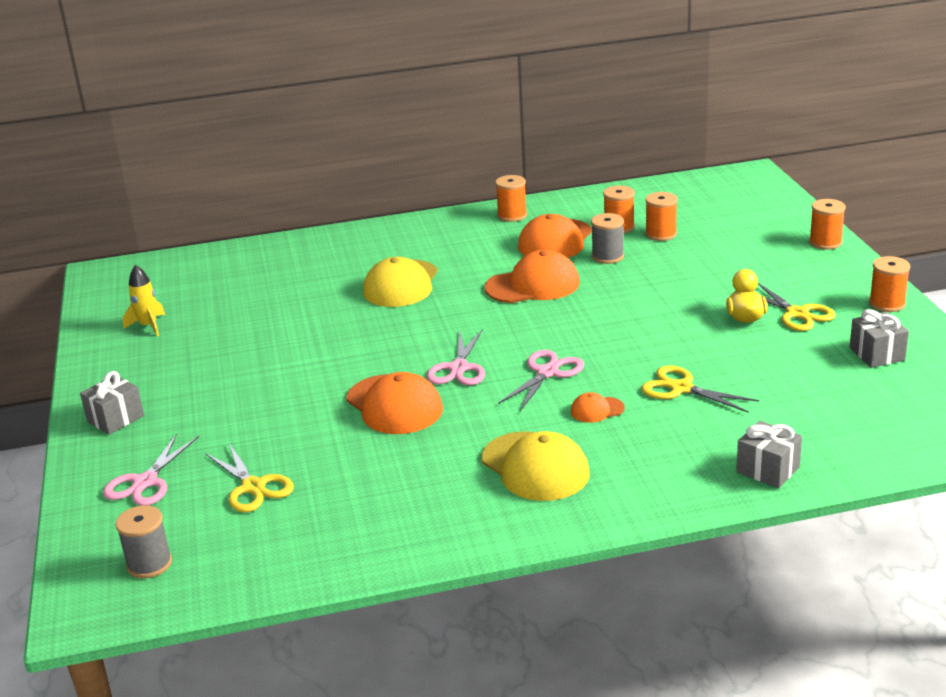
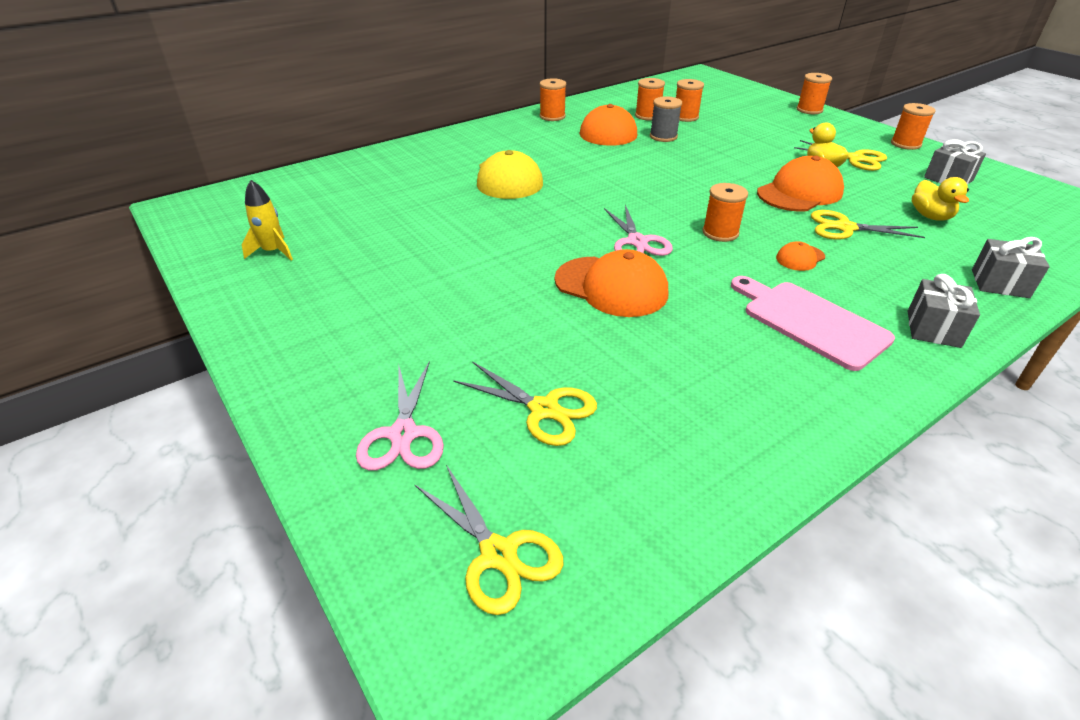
camera: 25 degrees left, 10 degrees up
grey gift [80,371,144,435] -> grey gift moved to [908,274,980,348]
grey spool [115,505,172,578] -> yellow scissors [415,465,563,615]
yellow cap [482,431,590,501] -> pink cutting board [731,276,895,371]
orange cap [484,250,580,303] -> orange cap moved to [757,156,844,212]
pink scissors [498,350,584,411] -> orange spool [702,183,748,242]
none -> yellow duck [912,177,969,221]

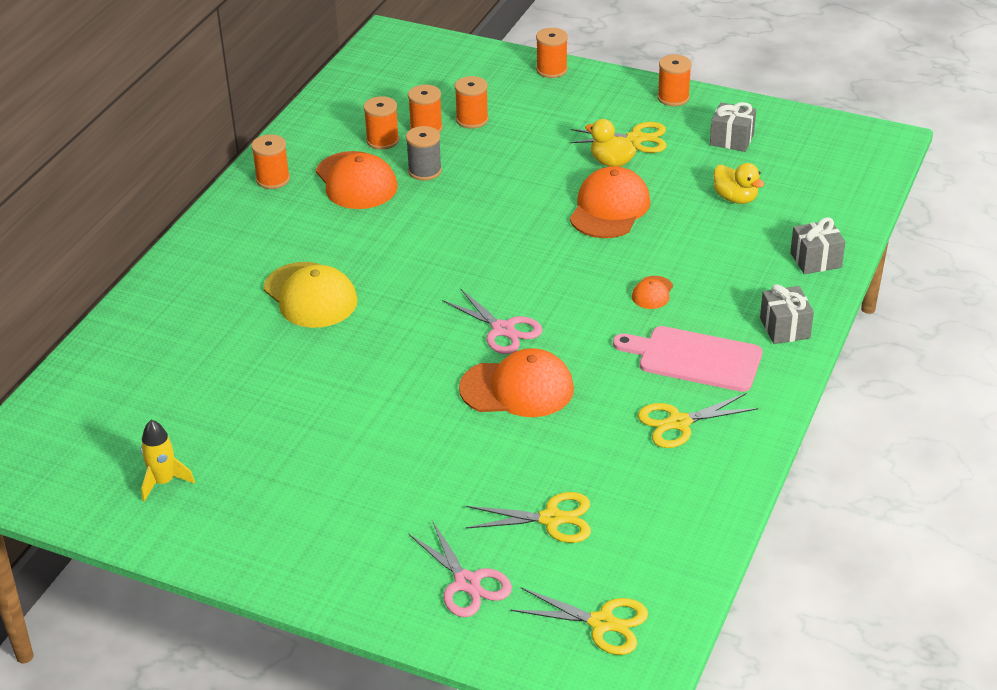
camera: 30 degrees left, 0 degrees up
orange spool [702,183,748,242] -> orange spool moved to [454,76,489,129]
yellow scissors [811,210,925,240] -> yellow scissors moved to [638,393,759,448]

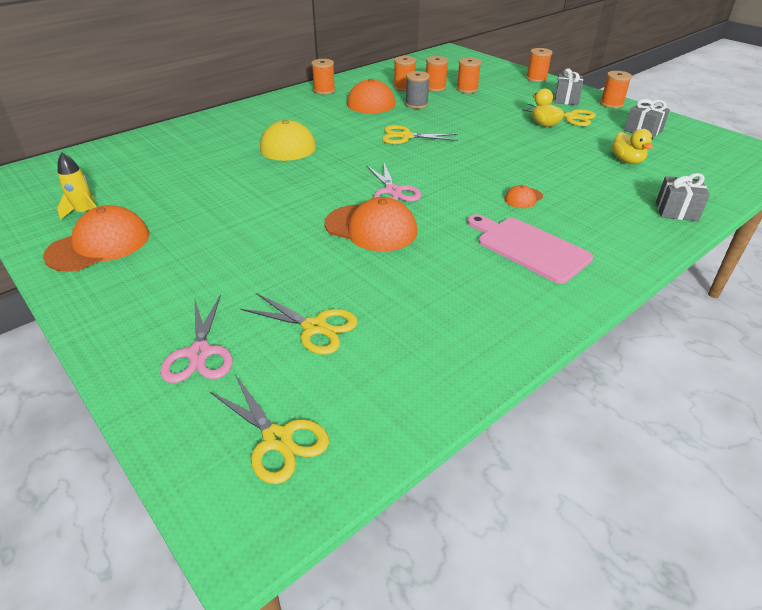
camera: 25 degrees right, 0 degrees up
orange cap [570,166,650,238] -> orange cap moved to [43,205,149,272]
yellow scissors [638,393,759,448] -> yellow scissors moved to [382,125,458,144]
grey gift [760,284,814,344] -> grey gift moved to [554,68,583,105]

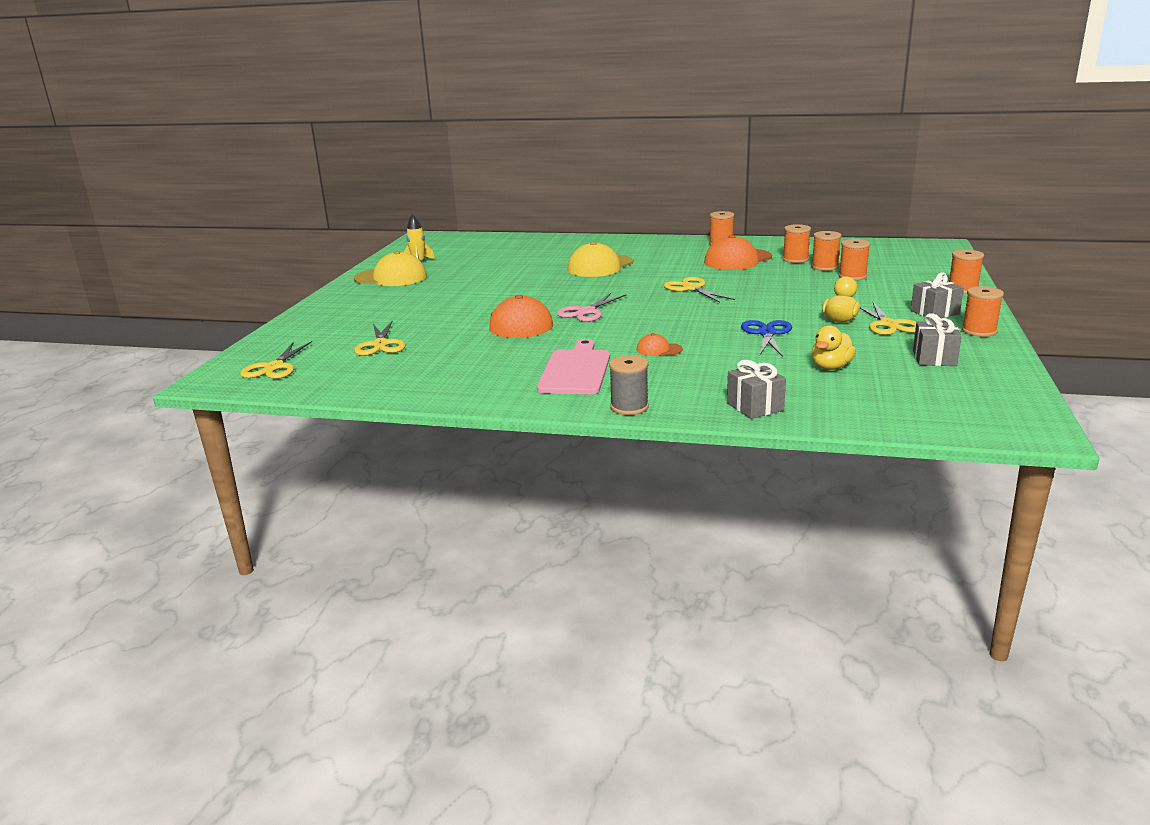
camera: 55 degrees right, 15 degrees down
orange cap [43,205,149,272] -> yellow cap [354,251,427,286]
pink scissors [160,295,233,383] -> none
grey spool [405,71,430,109] -> grey spool moved to [609,355,649,415]
none -> blue scissors [741,320,792,357]

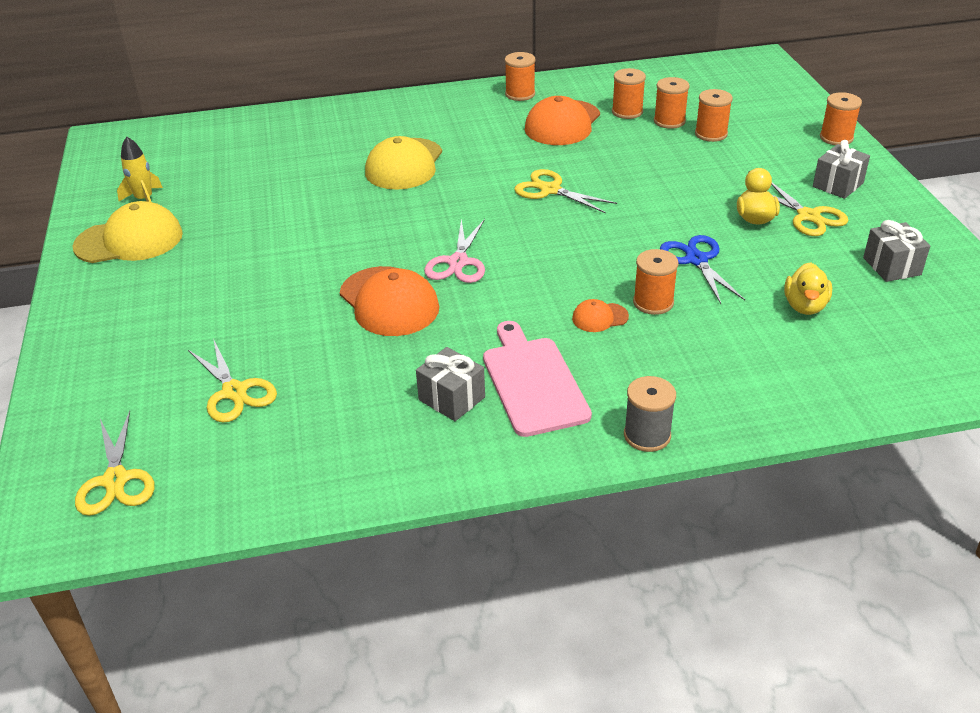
camera: 25 degrees left, 15 degrees up
grey gift [727,360,786,419] -> grey gift moved to [416,347,485,421]
orange spool [962,286,1004,337] -> orange spool moved to [633,249,679,315]

